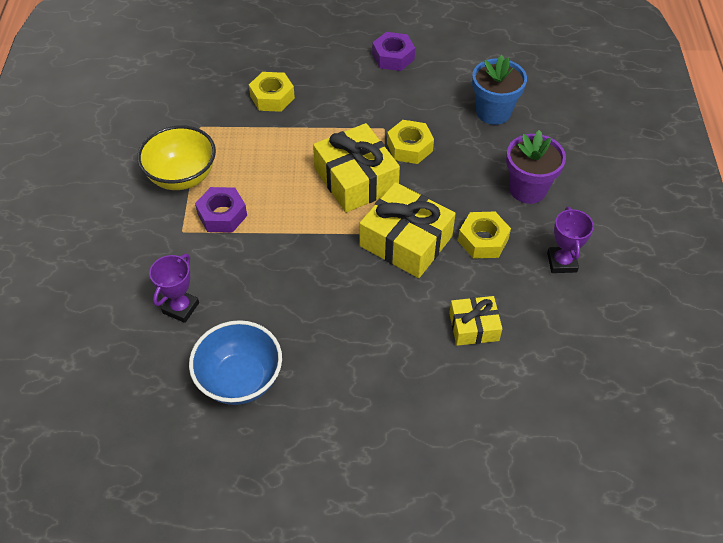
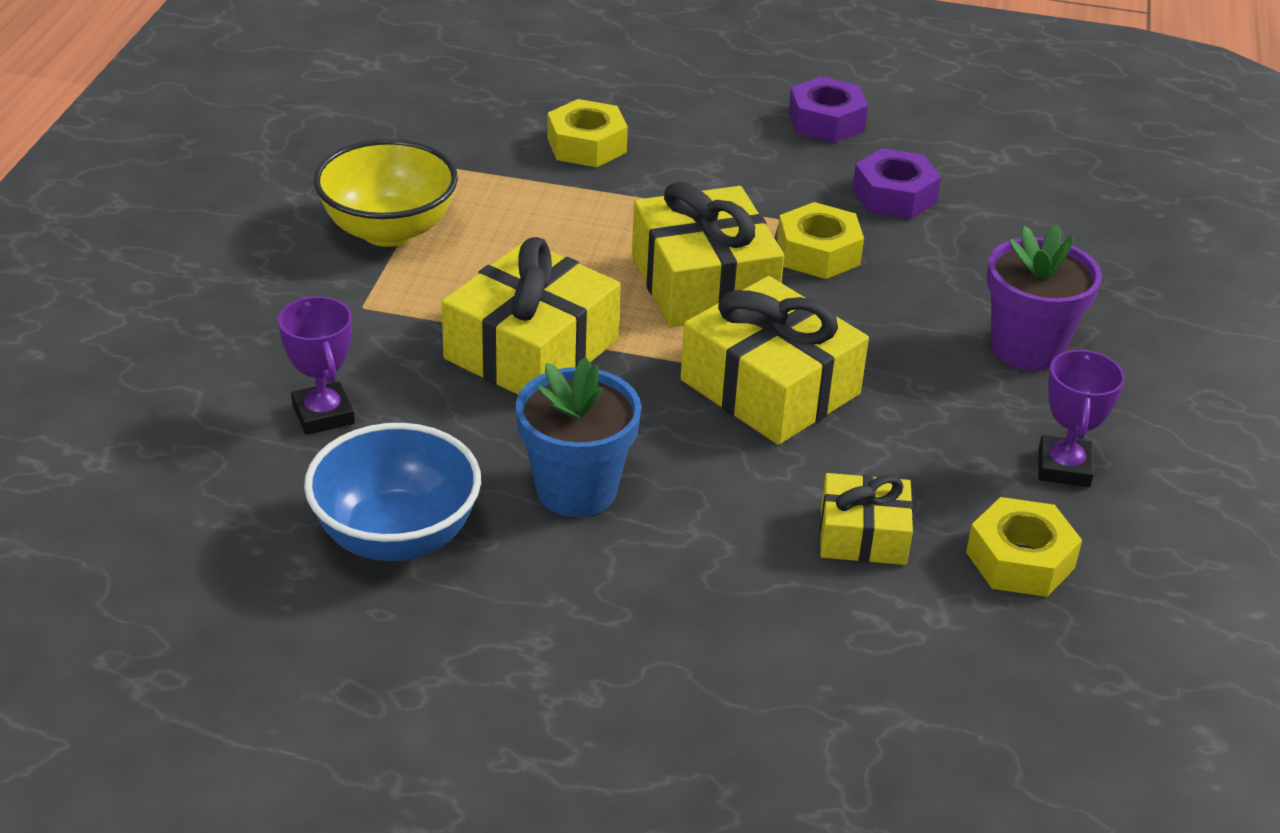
camera: 10 degrees right, 15 degrees down
purple trophy [149,254,199,323] -> purple trophy turned 60 degrees counterclockwise [278,296,355,435]
purple nut [195,187,247,233] -> purple nut moved to [852,148,941,219]
yellow nut [458,212,511,259] -> yellow nut moved to [966,497,1082,597]
blue flower pot [472,55,527,125] -> blue flower pot moved to [516,357,641,517]
none -> yellow gift [442,237,621,395]

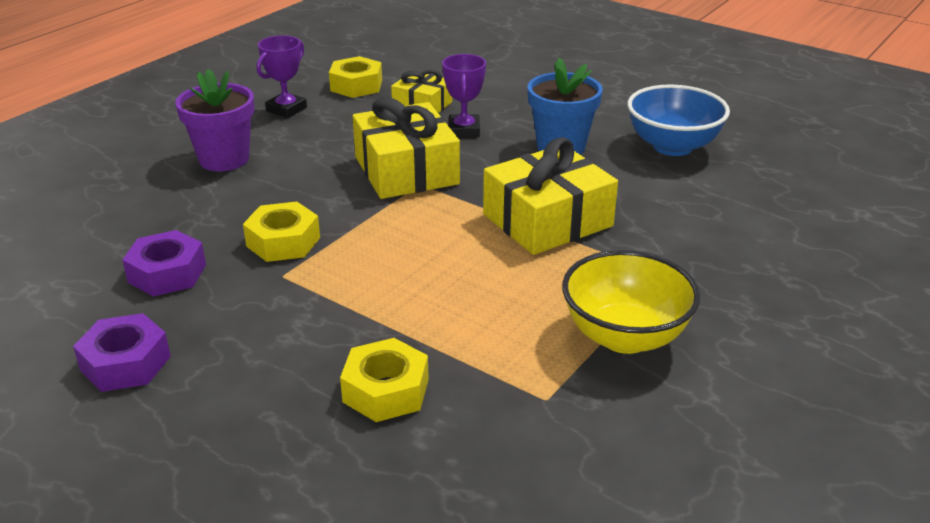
camera: 155 degrees left, 5 degrees down
purple trophy [278,296,355,435] -> purple trophy moved to [442,54,486,137]
yellow gift [632,182,784,327] -> none

